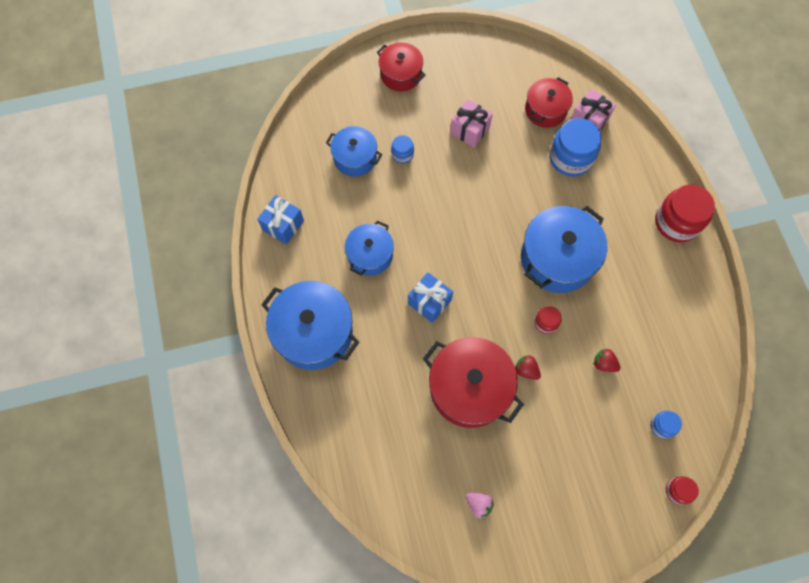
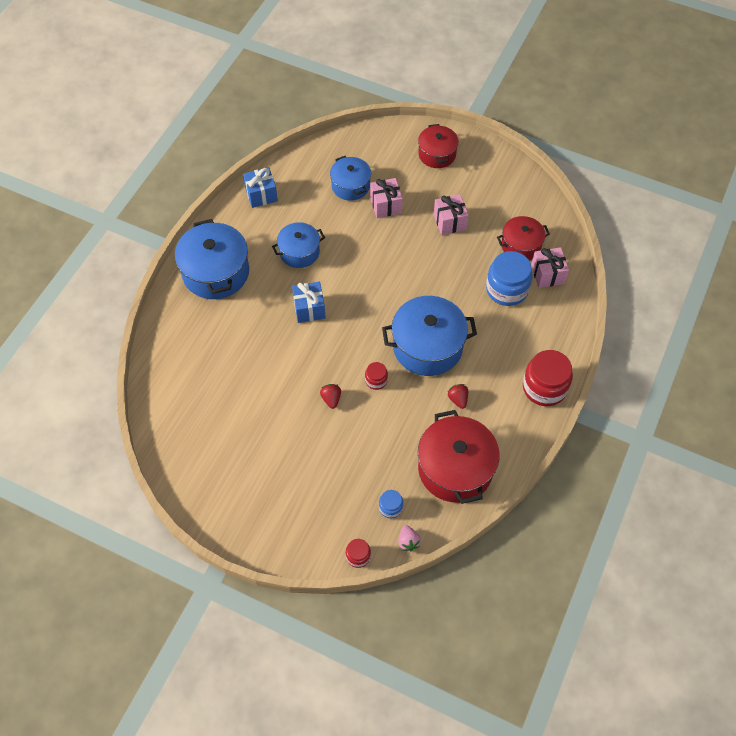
camera: 40 degrees right, 10 degrees down
blue jar [391,135,414,164] -> pink gift [370,178,403,218]
red pot [423,337,524,428] -> red pot moved to [418,410,500,504]
pink strawberry [466,492,494,519] -> pink strawberry moved to [398,525,421,551]
red strawberry [594,349,620,372] -> red strawberry moved to [448,384,468,409]

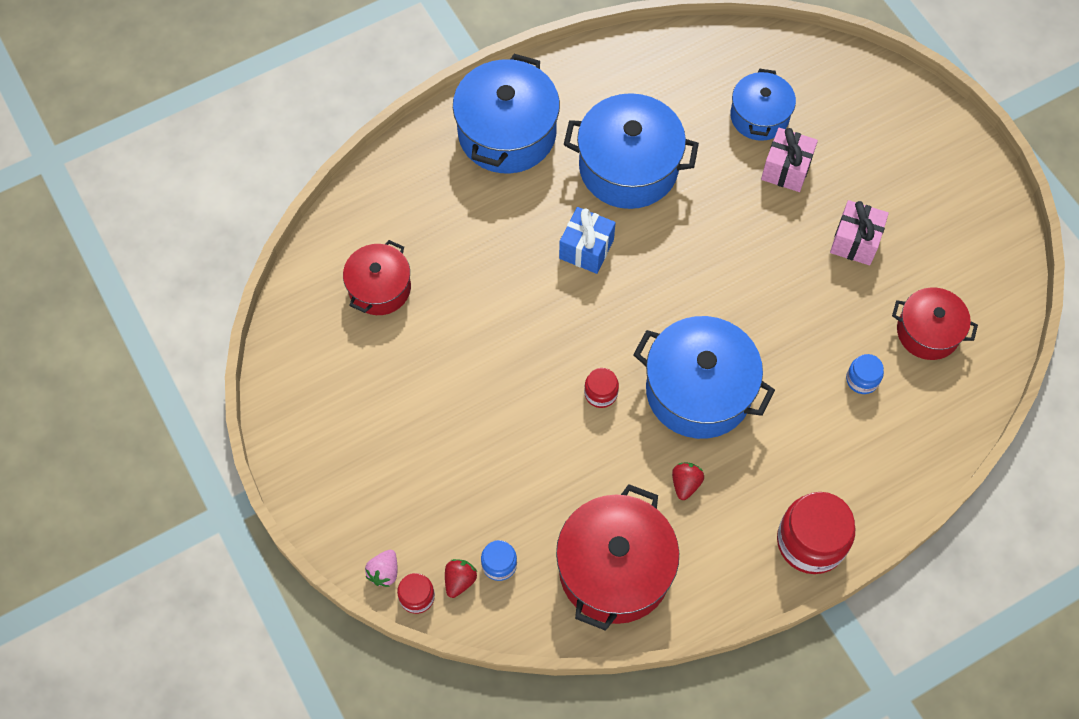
camera: 35 degrees right, 5 degrees up
blue gift [243,167,278,208] -> none
blue pot [272,222,325,268] -> blue pot [564,93,699,209], size x1.65
red strawberry [320,384,341,409] -> red strawberry moved to [445,559,477,598]
pink strawberry [398,525,421,551] -> pink strawberry moved to [365,550,397,587]
red pot [418,124,459,168] -> red pot moved to [343,240,411,315]
blue jar [486,251,532,306] -> blue jar [846,354,884,394], size x0.50
pink gift [531,247,569,288] -> none

